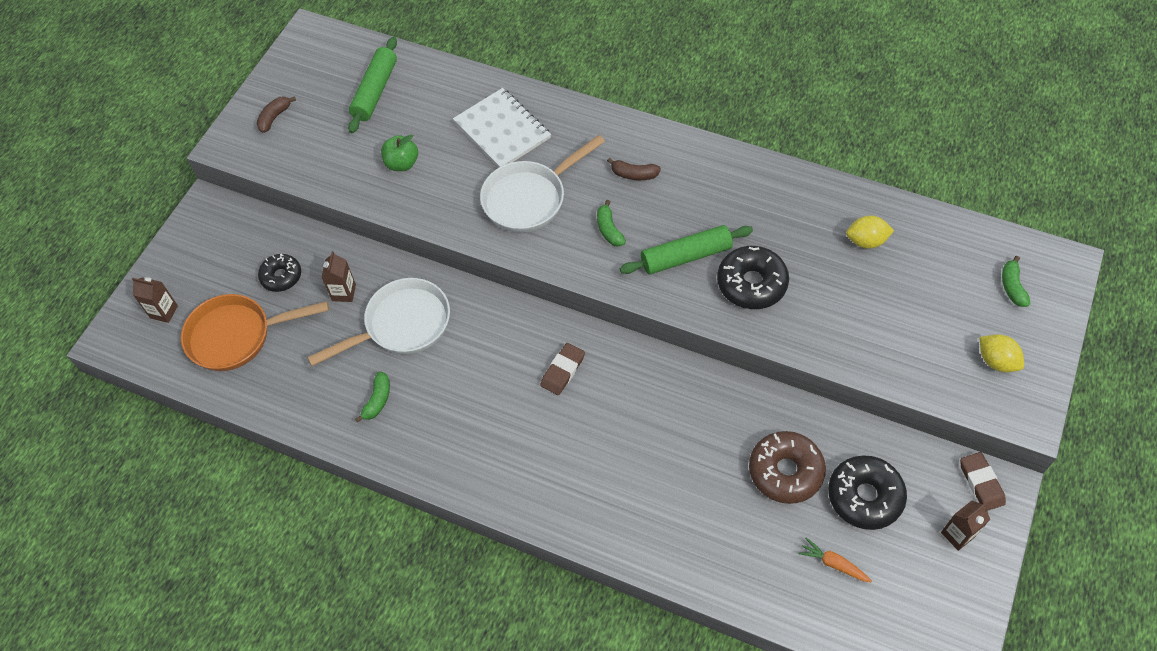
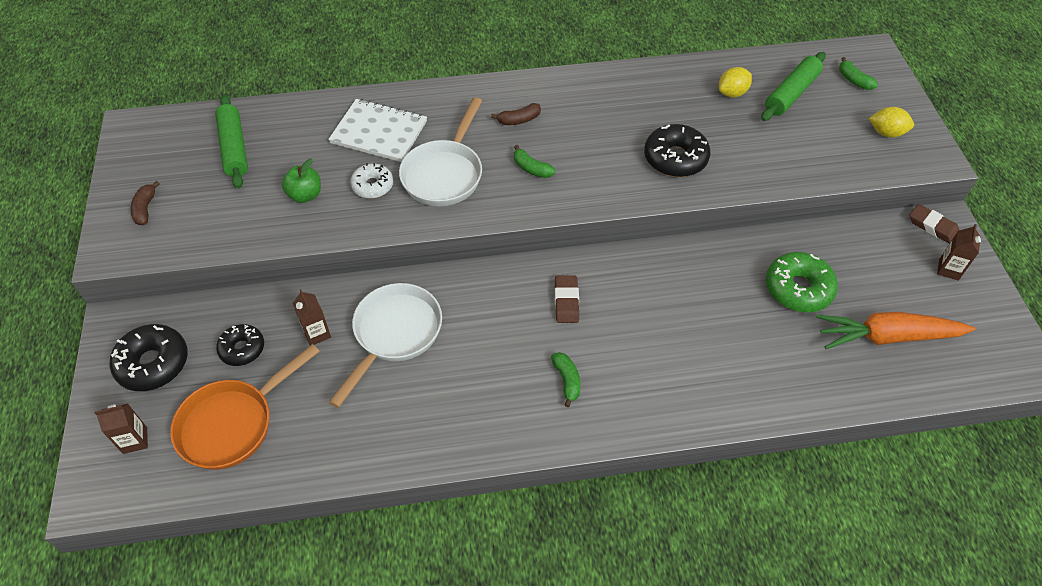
camera: 35 degrees left, 5 degrees down
green banana [355,371,390,423] -> green banana moved to [551,352,581,407]
green rolling pin [620,225,753,274] -> green rolling pin moved to [761,52,826,121]
brown donut [749,431,826,504] -> green donut [766,252,838,312]
orange carrot [798,538,872,583] -> orange carrot [816,312,975,349], size x2.22
black donut [828,455,907,530] -> black donut moved to [110,324,188,391]
none -> white donut [350,163,393,198]

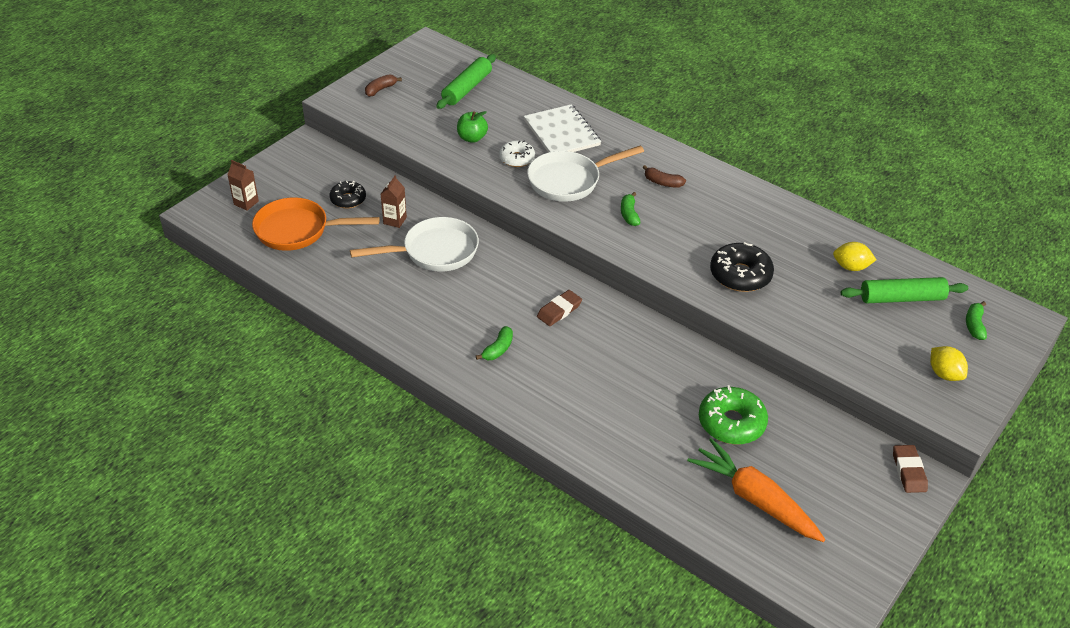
camera: 45 degrees right, 10 degrees down
black donut [110,324,188,391] -> none
brown carton [937,224,981,281] -> none

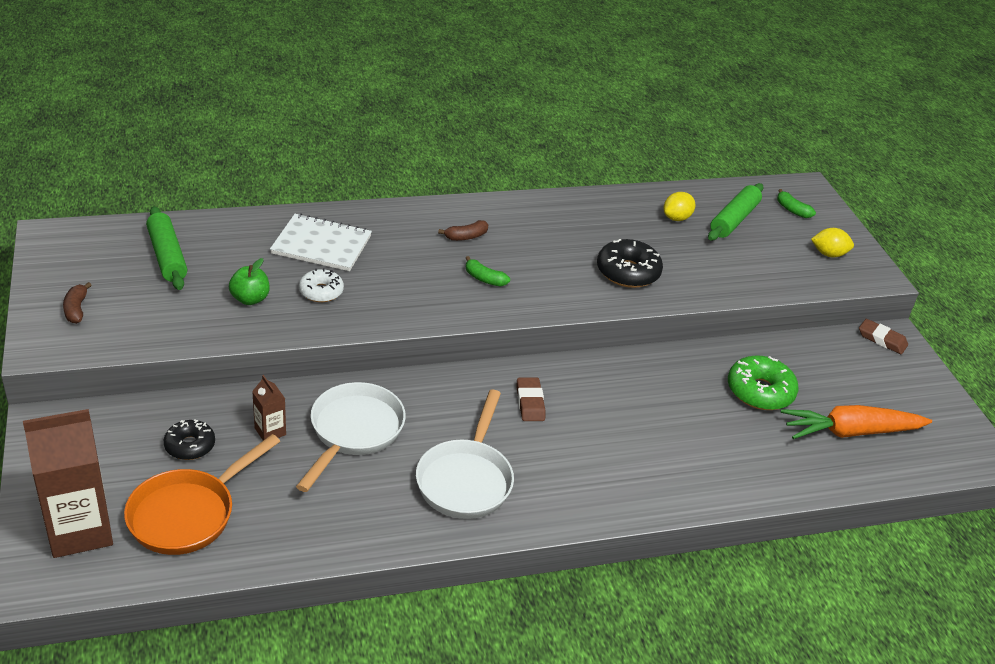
camera: 55 degrees left, 5 degrees down
brown carton [227,160,259,211] -> brown carton [23,409,113,558], size x2.15
green banana [476,326,513,360] -> none
white pan [527,145,644,202] -> white pan moved to [416,389,514,519]

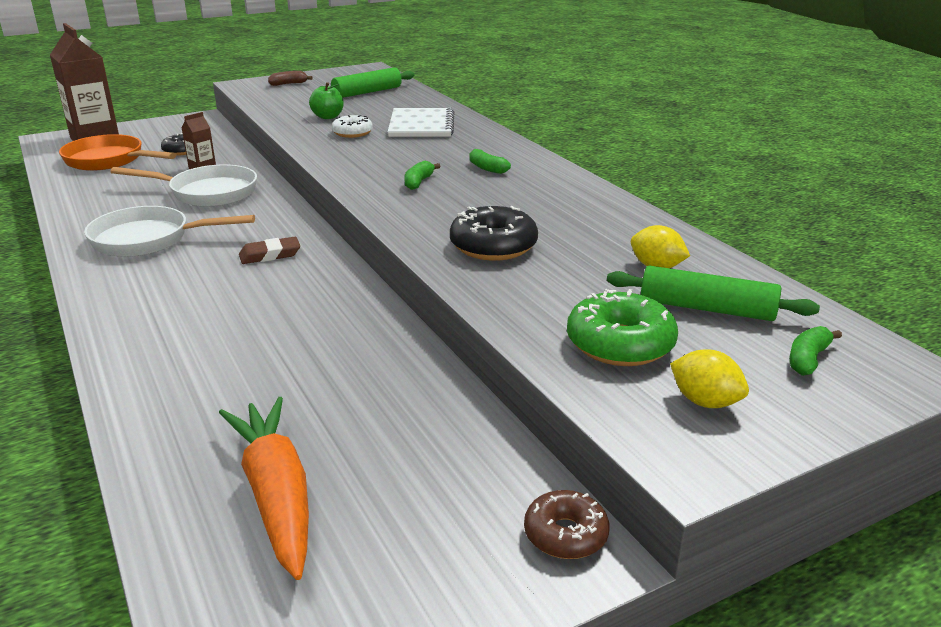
camera: 80 degrees right, 10 degrees down
brown banana [438,220,488,241] -> green banana [470,149,511,174]
green donut [728,355,798,410] -> green donut moved to [567,289,678,366]
yellow lemon [811,228,854,257] -> yellow lemon turned 45 degrees counterclockwise [670,349,749,408]
brown eraser [859,319,908,354] -> brown donut [524,490,610,559]

